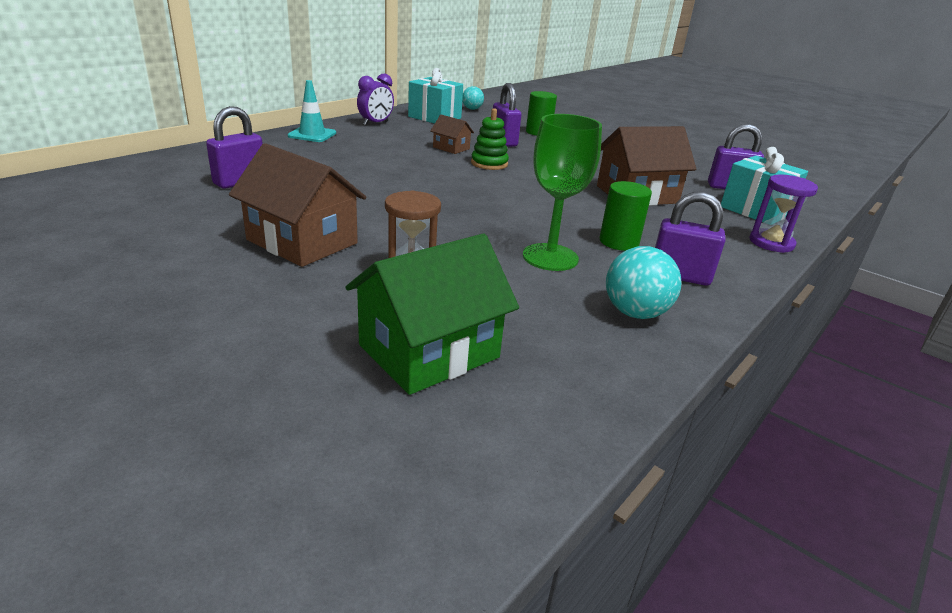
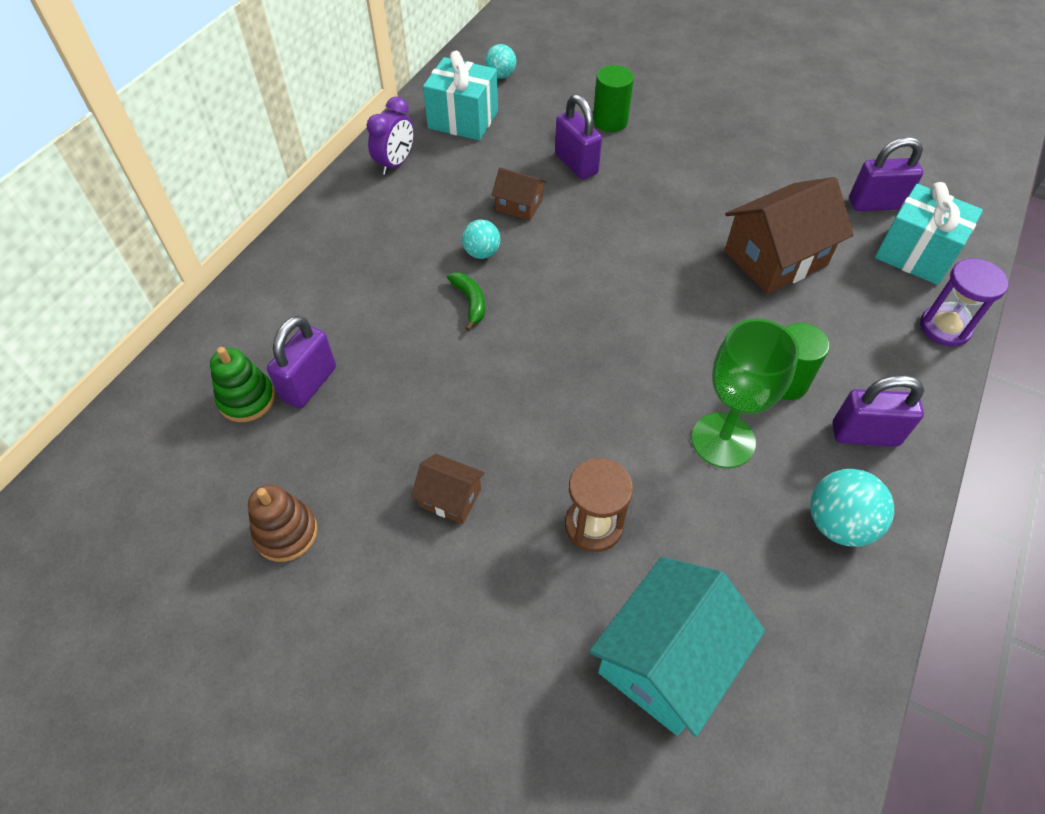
camera: 10 degrees left, 25 degrees up
brown house [229,143,367,267] -> brown house [411,454,485,524], size x0.51
turquoise traffic cone [288,80,336,142] -> none
green house [346,234,519,395] -> turquoise house [589,557,765,737]
green stacking toy [471,108,509,170] -> green stacking toy moved to [210,347,275,422]
none -> brown stacking toy [248,484,318,562]
none -> green banana [447,272,485,331]
none -> turquoise ball [462,219,500,259]

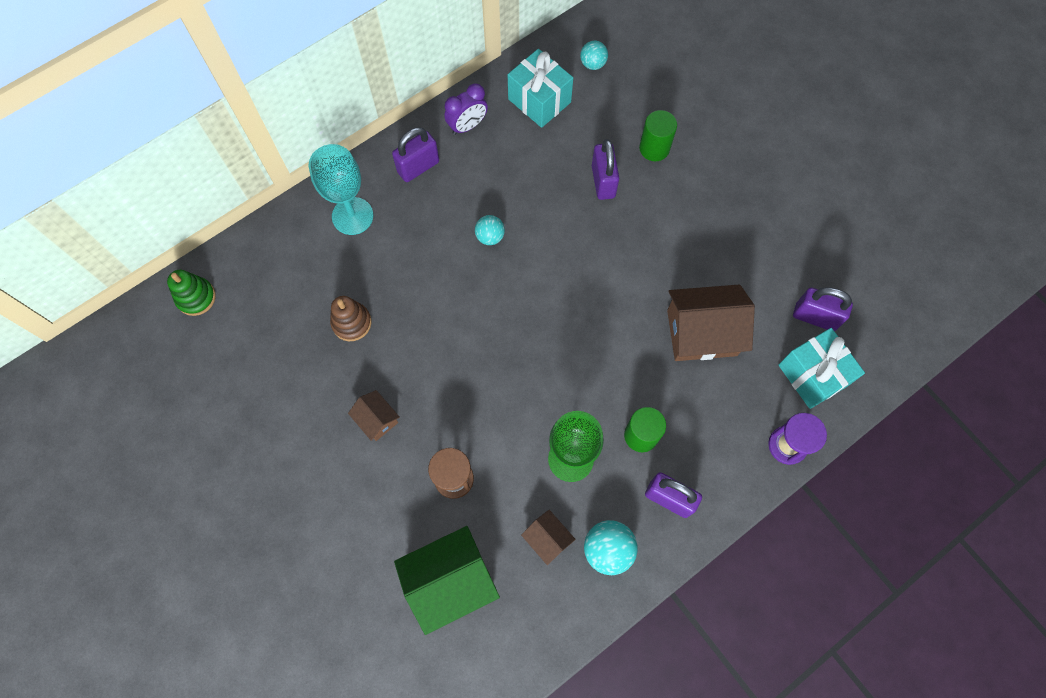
camera: 25 degrees right, 15 degrees up
green stacking toy [210,347,275,422] -> green stacking toy moved to [167,270,216,316]
brown stacking toy [248,484,318,562] -> brown stacking toy moved to [330,296,372,341]
purple padlock [267,316,336,409] -> purple padlock moved to [392,127,439,182]
green banana [447,272,485,331] -> none
brown house [491,167,547,221] -> brown house moved to [521,510,576,565]
turquoise house [589,557,765,737] -> green house [394,526,500,635]
none -> turquoise goblet [309,144,373,235]

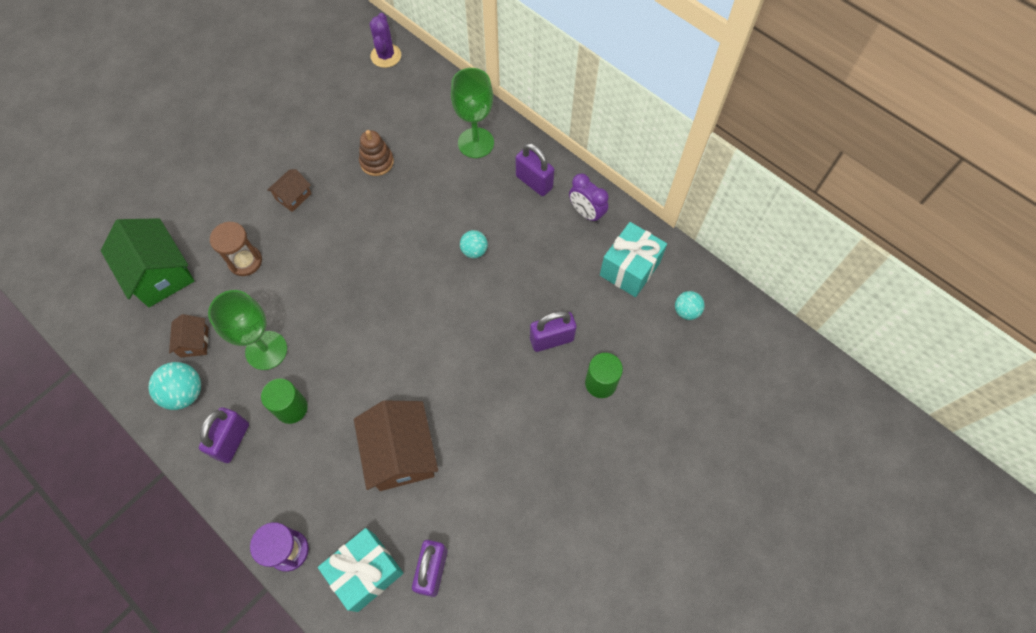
camera: 80 degrees right, 5 degrees down
green stacking toy [167,270,216,316] -> purple cactus [370,13,401,68]
turquoise goblet [309,144,373,235] -> green goblet [451,68,494,158]
brown house [521,510,576,565] -> brown house turned 45 degrees counterclockwise [169,314,208,358]

